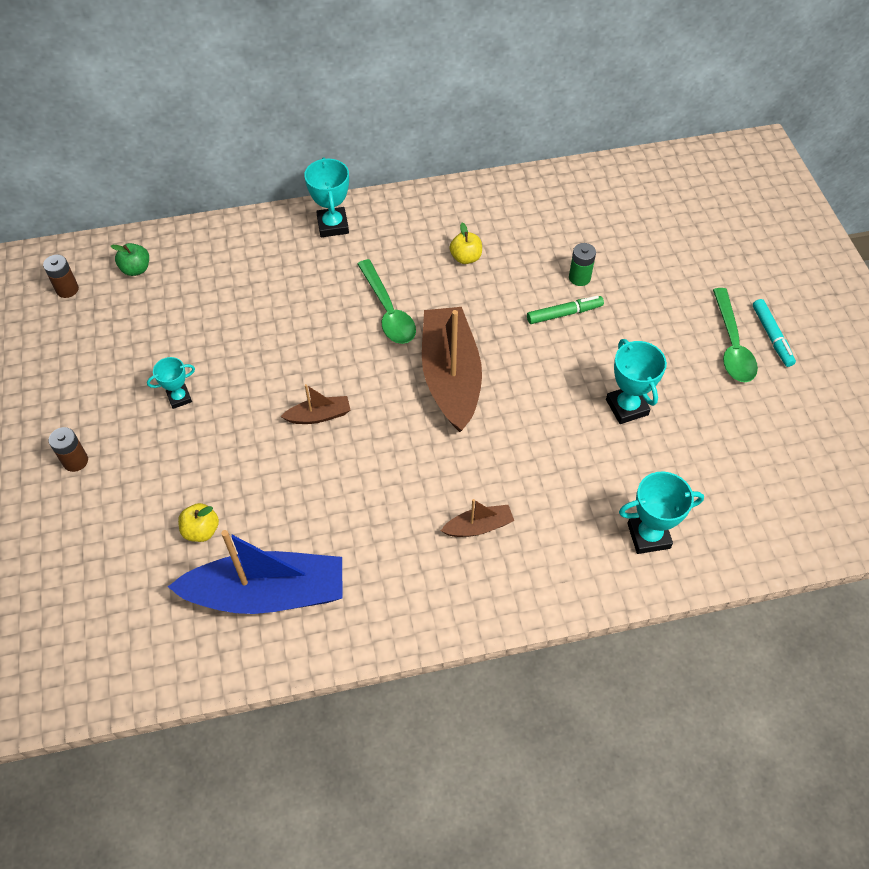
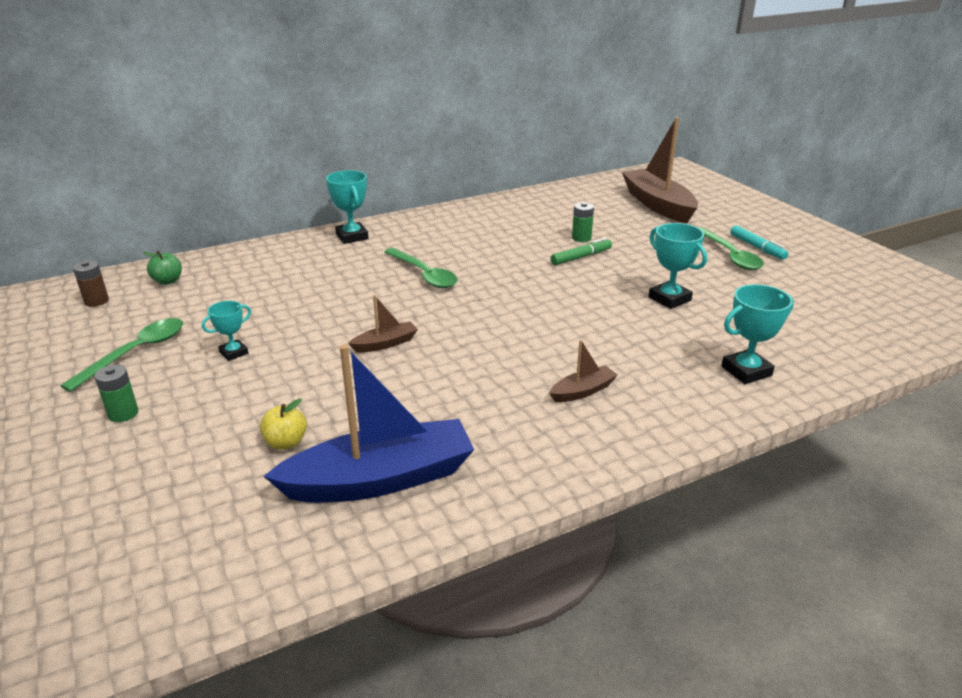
camera: 15 degrees left, 25 degrees down
brown battery [49,427,88,472] -> green battery [94,365,138,422]
brown boat [422,307,482,432] -> brown boat moved to [622,117,698,224]
yellow apple [449,223,482,264] -> none
none -> green spoon [60,318,183,392]

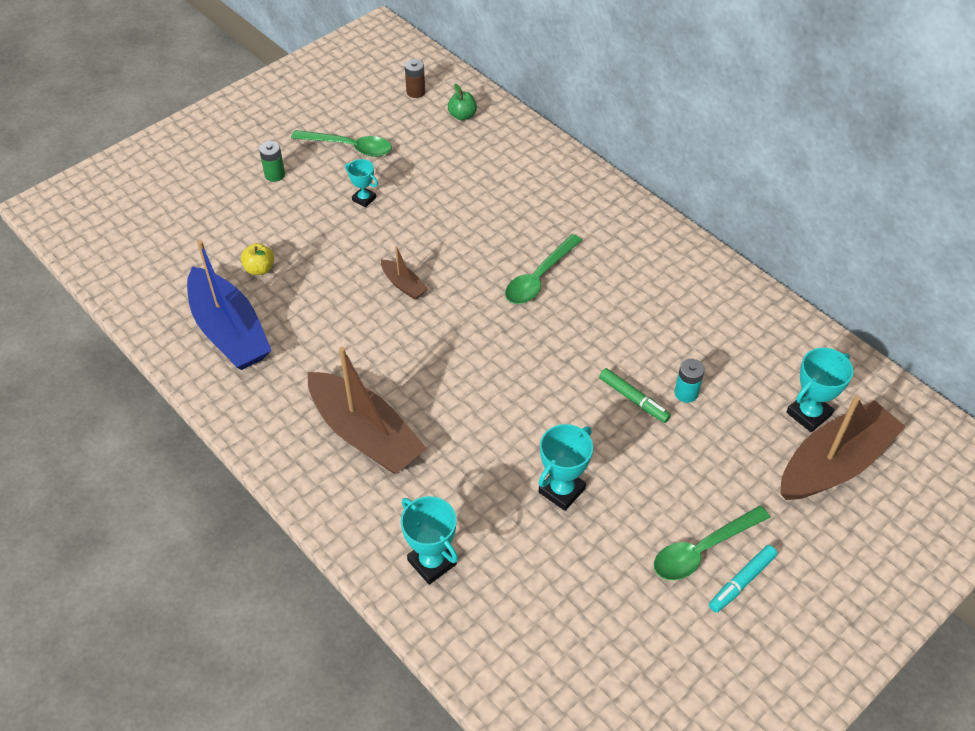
camera: 75 degrees right, 20 degrees up
turquoise trophy [326,170,369,244] -> turquoise trophy moved to [786,348,853,432]
brown boat [549,340,618,402] -> brown boat [308,347,427,474], size x2.22
green battery [572,202,594,242] -> turquoise battery [675,359,705,403]

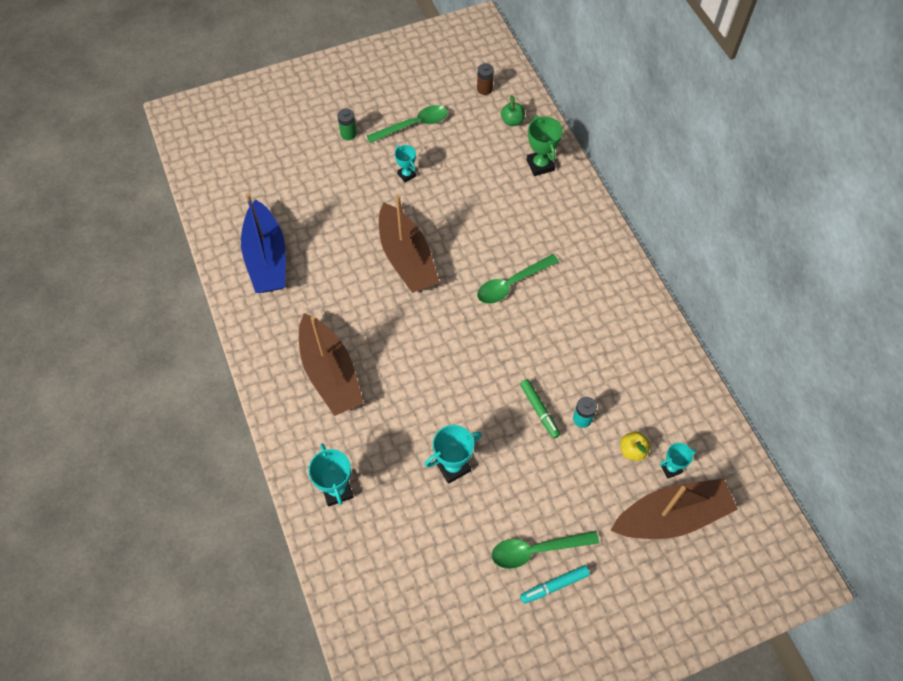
camera: 20 degrees right, 10 degrees up
yellow apple [241,243,274,275] -> yellow apple moved to [620,432,650,461]
green spoon [291,130,392,157] -> green spoon turned 60 degrees counterclockwise [367,105,448,143]
brown boat [381,246,428,299] -> brown boat [379,195,440,293], size x2.22
turquoise trophy [786,348,853,432] -> turquoise trophy [660,443,697,478], size x0.63
none -> green trophy [527,116,563,176]

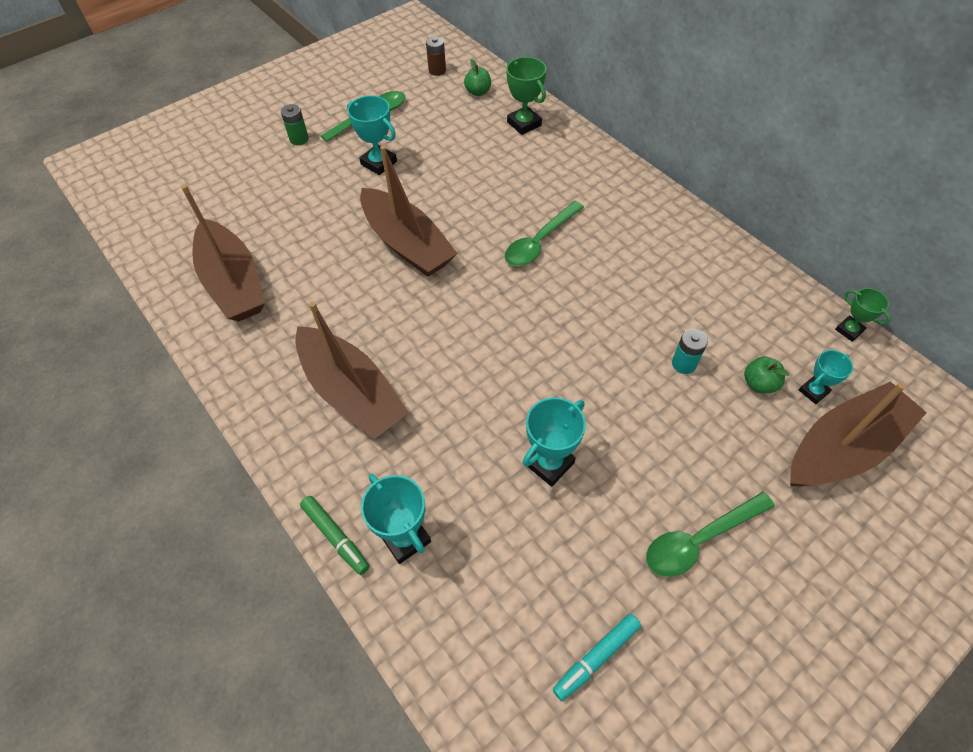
camera: 15 degrees left, 5 degrees down
blue boat [241,194,286,293] -> brown boat [181,185,265,321]
turquoise trophy [395,145,416,182] -> turquoise trophy [347,95,397,175], size x1.59
green marker [520,379,560,439] -> green marker moved to [300,496,370,575]
turquoise marker [520,565,590,604] -> turquoise marker moved to [553,614,641,701]
yellow apple [620,432,650,461] -> green apple [744,356,789,393]
none -> green trophy [835,288,891,342]

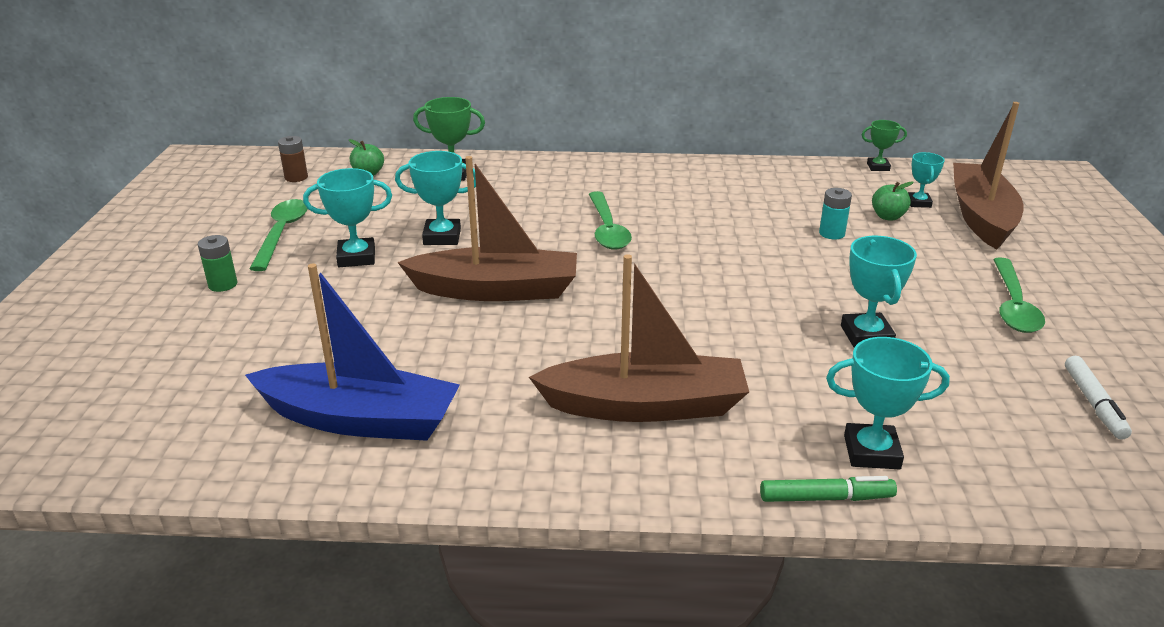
camera: 50 degrees left, 25 degrees down
brown boat [181,185,265,321] -> blue boat [245,263,460,441]
turquoise marker [553,614,641,701] -> white marker [1065,356,1132,440]
none -> turquoise trophy [395,151,476,245]

